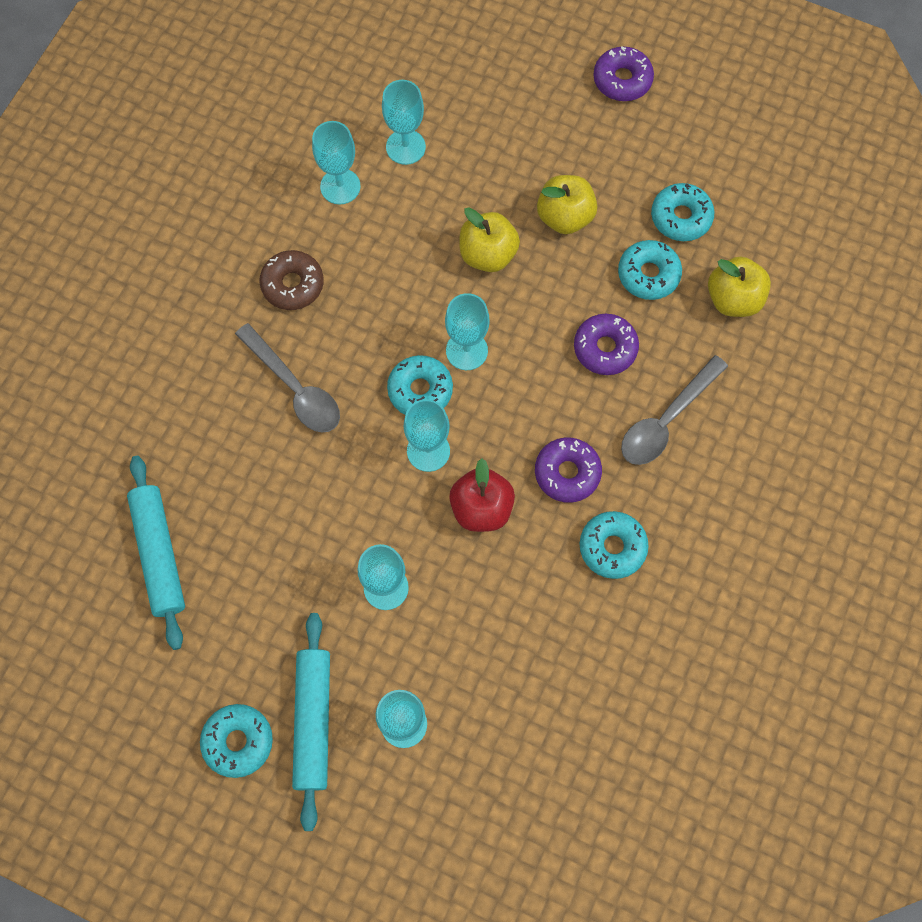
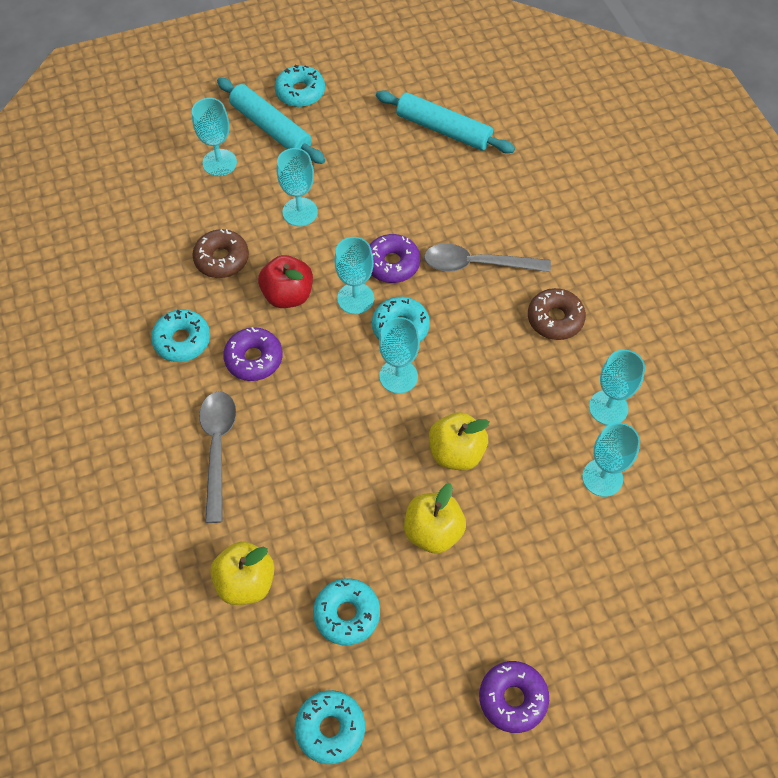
camera: 135 degrees right, 10 degrees down
purple donut [574,314,639,375] -> purple donut moved to [370,234,420,283]
turquoise donut [618,240,682,300] -> turquoise donut moved to [295,690,365,764]
none -> brown donut [192,229,249,278]

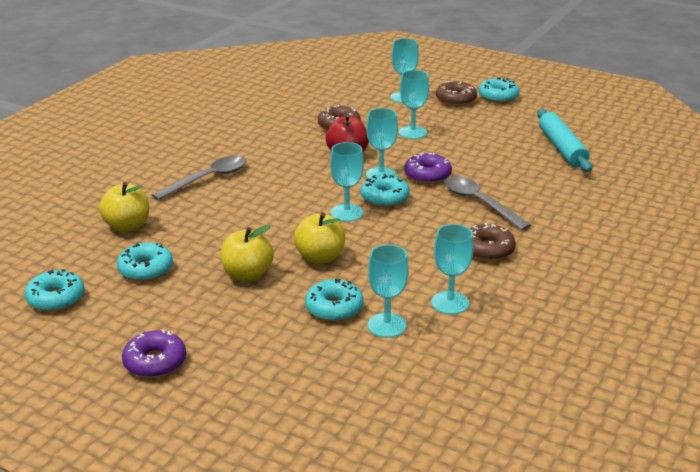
camera: 50 degrees right, 30 degrees down
turquoise donut [151,309,210,362] -> turquoise donut moved to [305,279,364,322]
turquoise rolling pin [217,78,325,164] -> brown donut [436,81,477,106]
purple donut [223,327,283,381] -> none

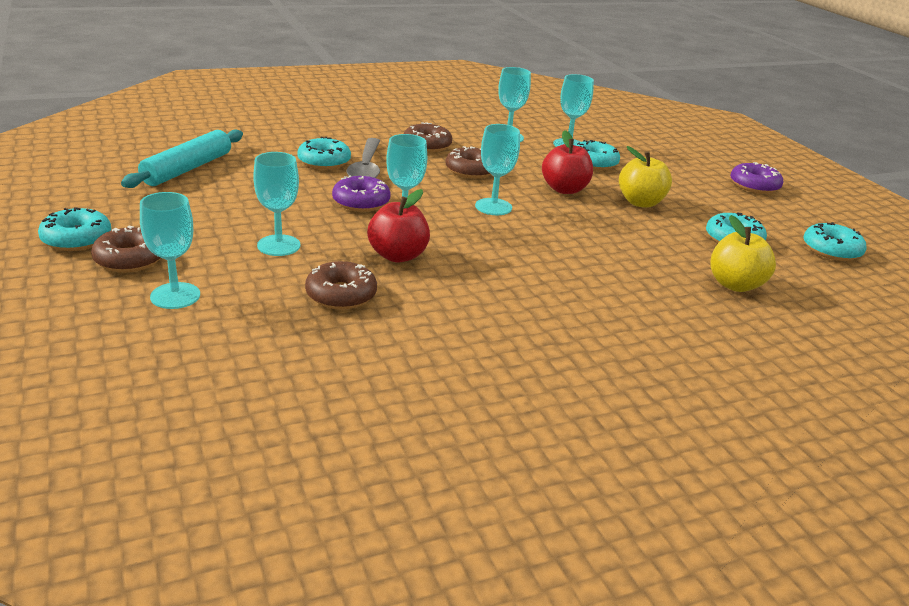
camera: 145 degrees left, 0 degrees up
grey spoon [152,156,246,200] -> none
yellow apple [294,212,345,264] -> red apple [542,130,593,194]
turquoise donut [360,174,410,207] -> turquoise donut moved to [297,137,351,170]
none -> brown donut [445,146,491,179]

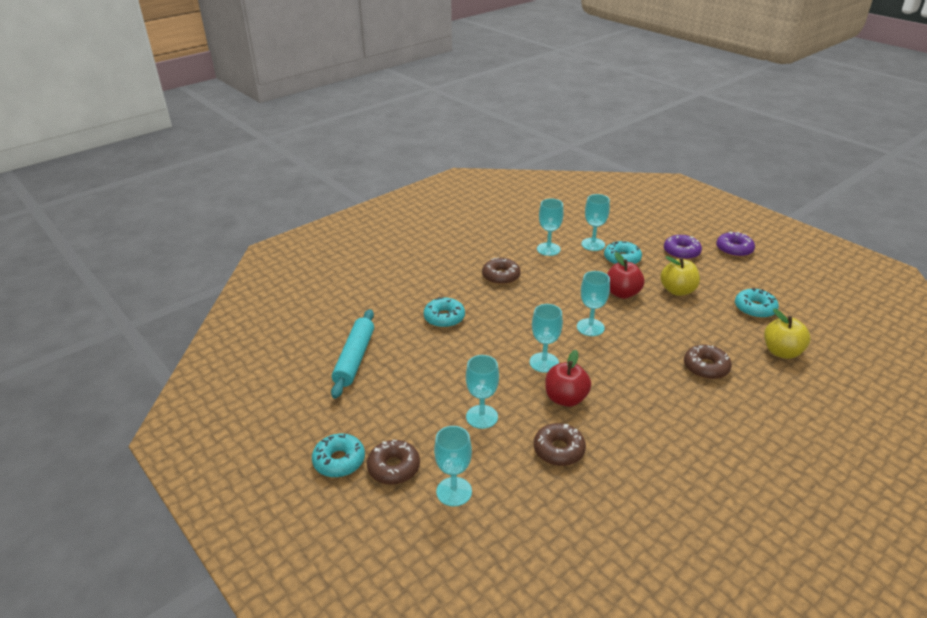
camera: 15 degrees left, 5 degrees up
purple donut [332,175,391,212] -> purple donut moved to [664,235,702,260]
grey spoon [347,138,380,178] -> none
brown donut [445,146,491,179] -> brown donut moved to [684,345,732,380]
turquoise donut [804,222,867,261] -> none

